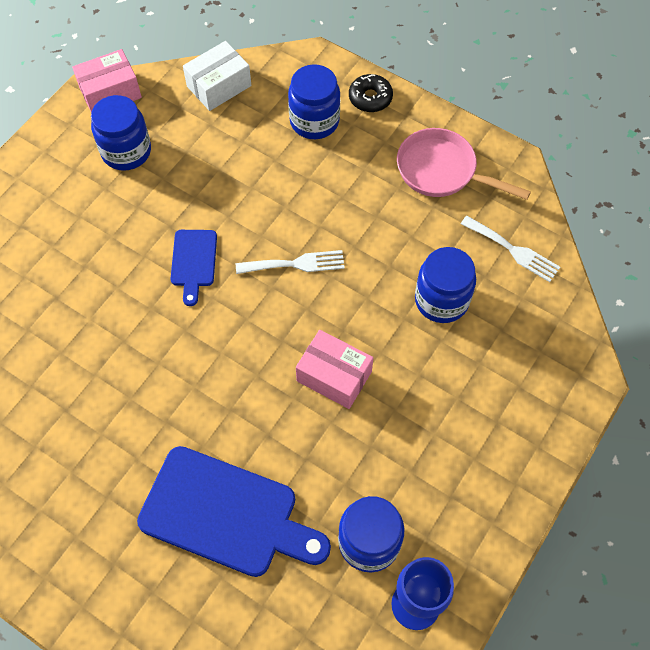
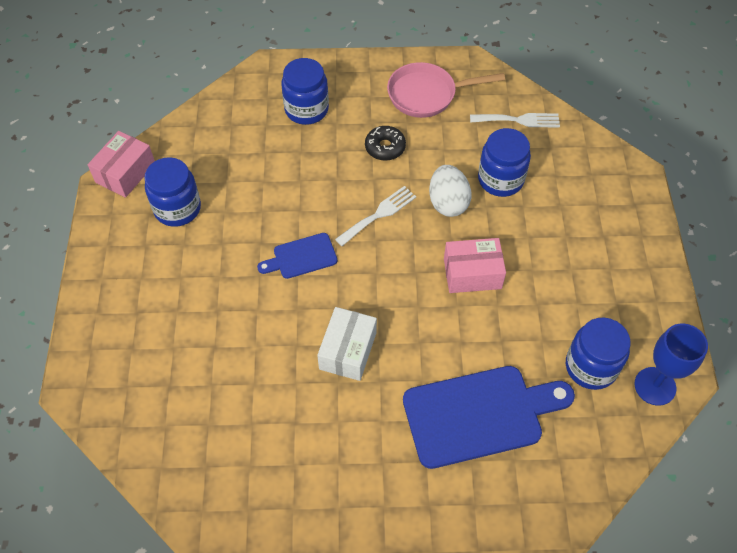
camera: 35 degrees left, 5 degrees down
blue cutting board [170,230,217,306] -> blue cutting board turned 105 degrees clockwise [257,233,337,279]
white box [183,41,251,111] -> white box moved to [317,307,377,381]
black donut [349,74,393,112] -> black donut moved to [365,126,406,161]
none -> white egg [429,165,472,217]

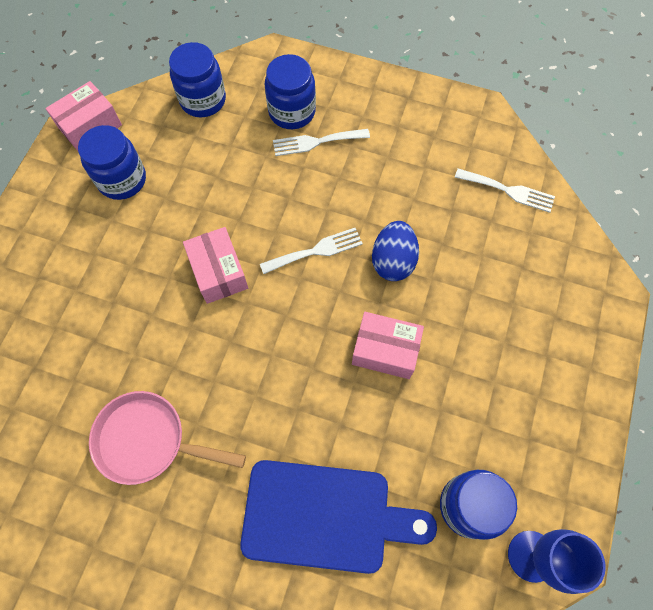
camera: 20 degrees right, 10 degrees up
blue cutting board [257,233,337,279] -> pink box [183,227,248,304]
white box [317,307,377,381] -> none
black donut [365,126,406,161] -> none
pink pan [387,62,505,118] -> pink pan moved to [89,391,246,485]
white egg [429,165,472,217] -> blue egg [372,221,419,281]
blue jar [478,128,531,197] -> blue jar moved to [169,42,226,117]
none -> white fork [273,129,370,156]

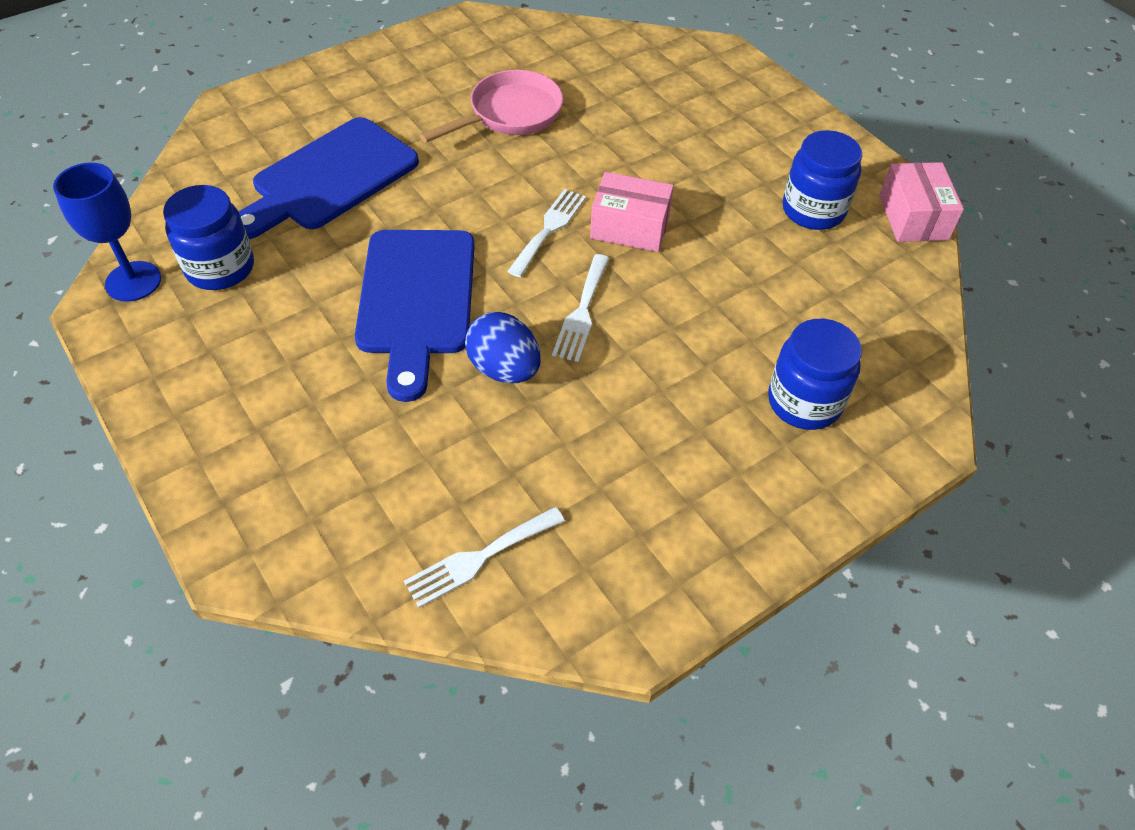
camera: 125 degrees right, 15 degrees down
blue jar [169,42,226,117] -> none
white fork [273,129,370,156] -> white fork moved to [507,189,586,277]
pink box [352,312,424,379] -> blue cutting board [355,230,475,402]

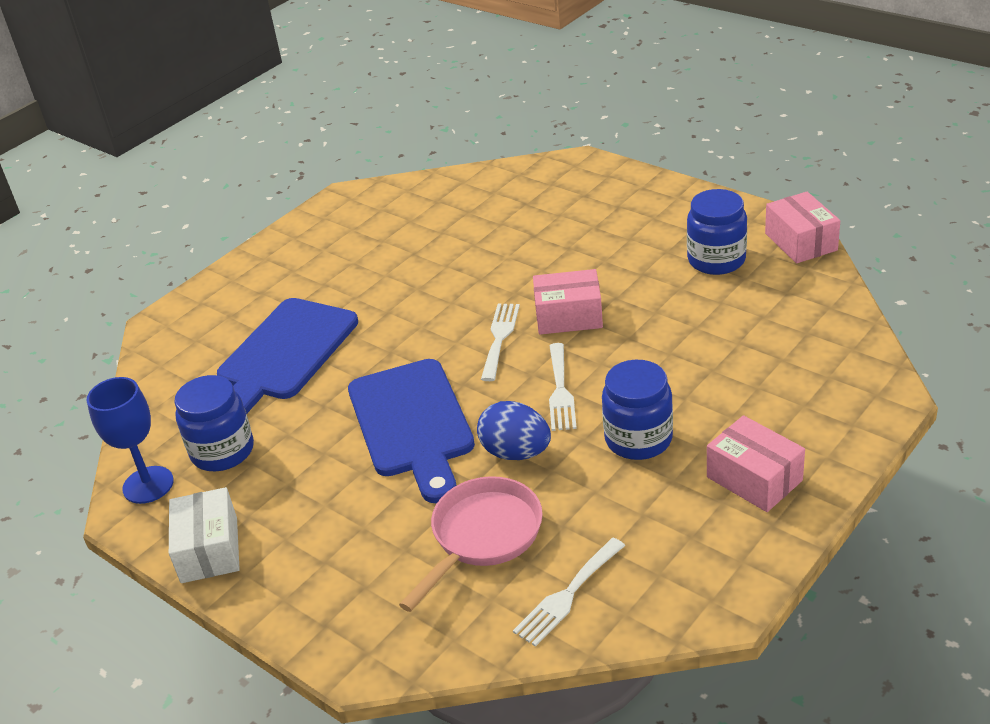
camera: 10 degrees left, 15 degrees down
pink pan [420,70,563,143] -> pink pan moved to [399,476,543,612]
blue jar [768,319,862,430] -> blue jar moved to [602,360,673,460]
none -> white box [169,487,240,583]
none -> pink box [707,415,805,512]

